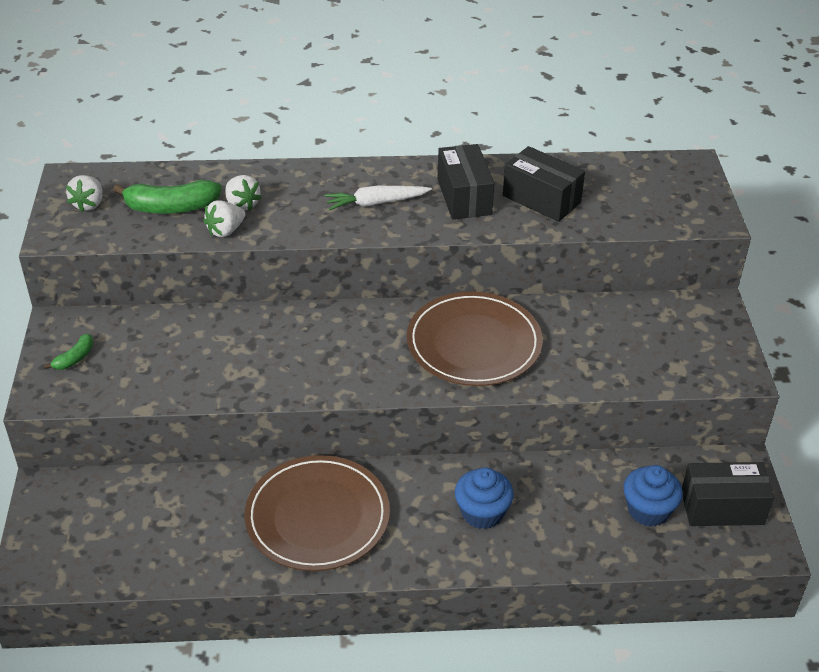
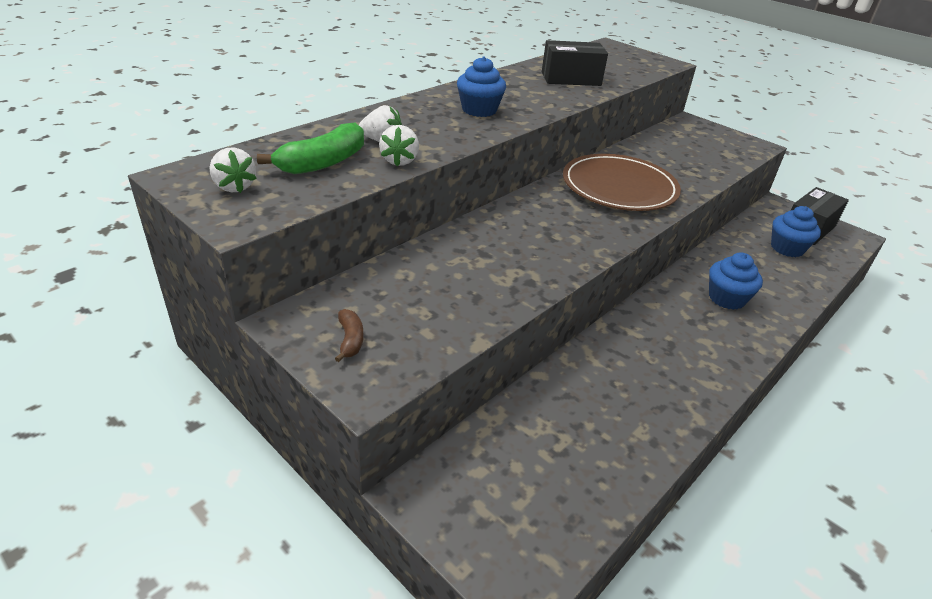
camera: 45 degrees left, 5 degrees down
green banana [44,334,94,370] -> brown banana [335,309,363,362]
brown plate [245,455,390,571] -> none
white carrot [325,186,432,210] -> blue cupcake [457,56,506,117]
black box [438,144,494,219] -> none

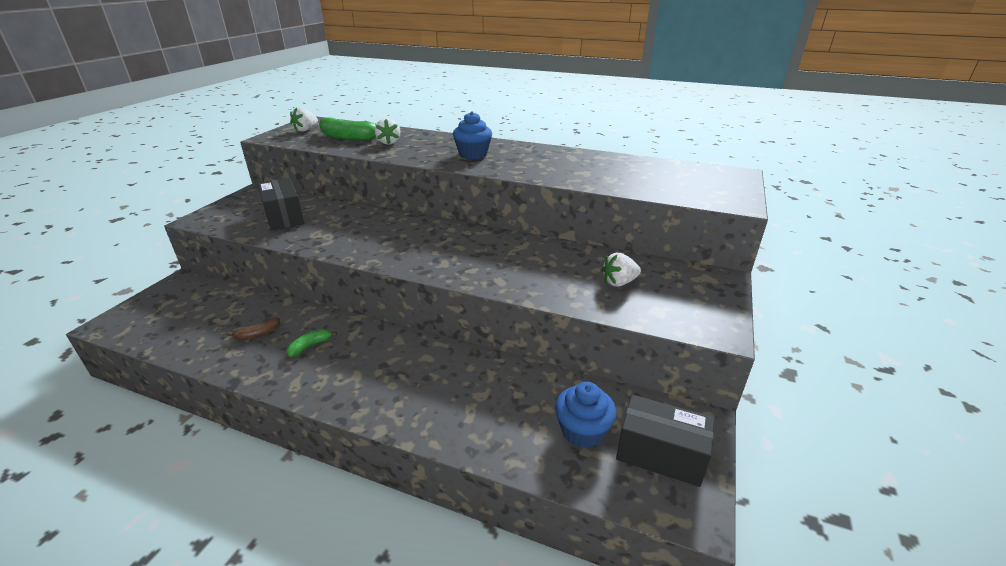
camera: 70 degrees right, 5 degrees down
brown banana [335,309,363,362] -> brown banana moved to [227,318,280,340]
white strawberry [379,125,419,166] -> white strawberry moved to [602,253,641,287]
black box [542,40,608,86] -> black box moved to [258,178,304,230]
brown plate [563,154,681,211] -> none
blue cupcake [709,252,763,310] -> none
none -> green banana [287,329,337,357]

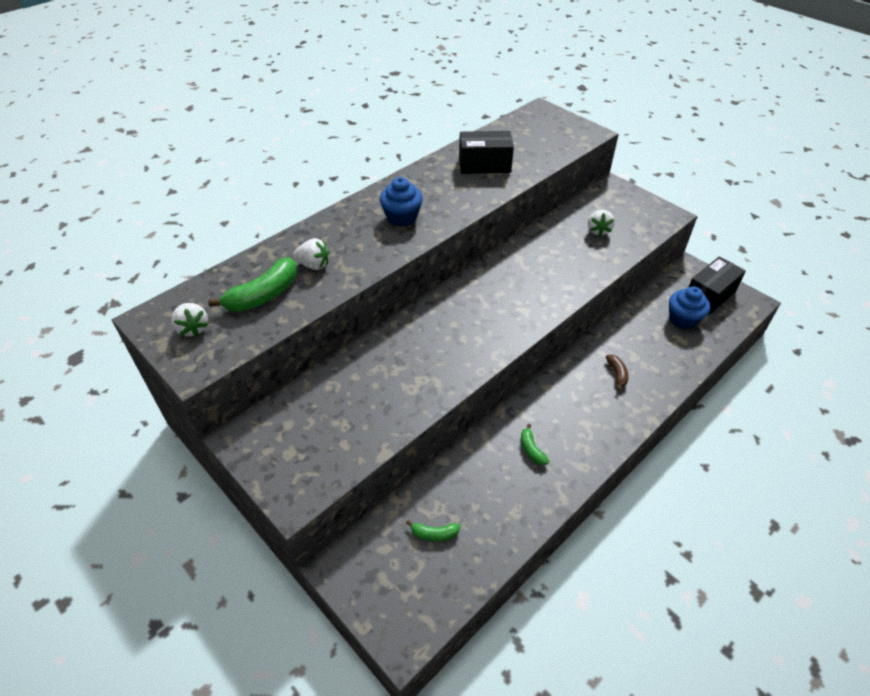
camera: 65 degrees left, 15 degrees up
brown banana [227,318,280,340] -> brown banana moved to [606,355,628,391]
black box [258,178,304,230] -> black box moved to [459,131,514,174]
none -> green banana [406,520,460,542]

